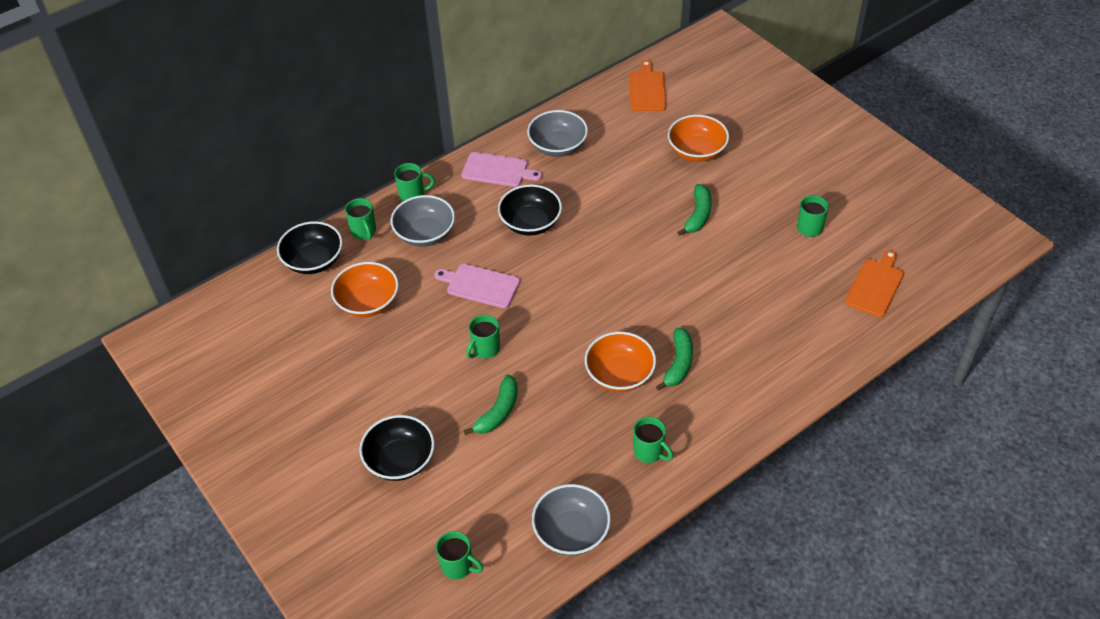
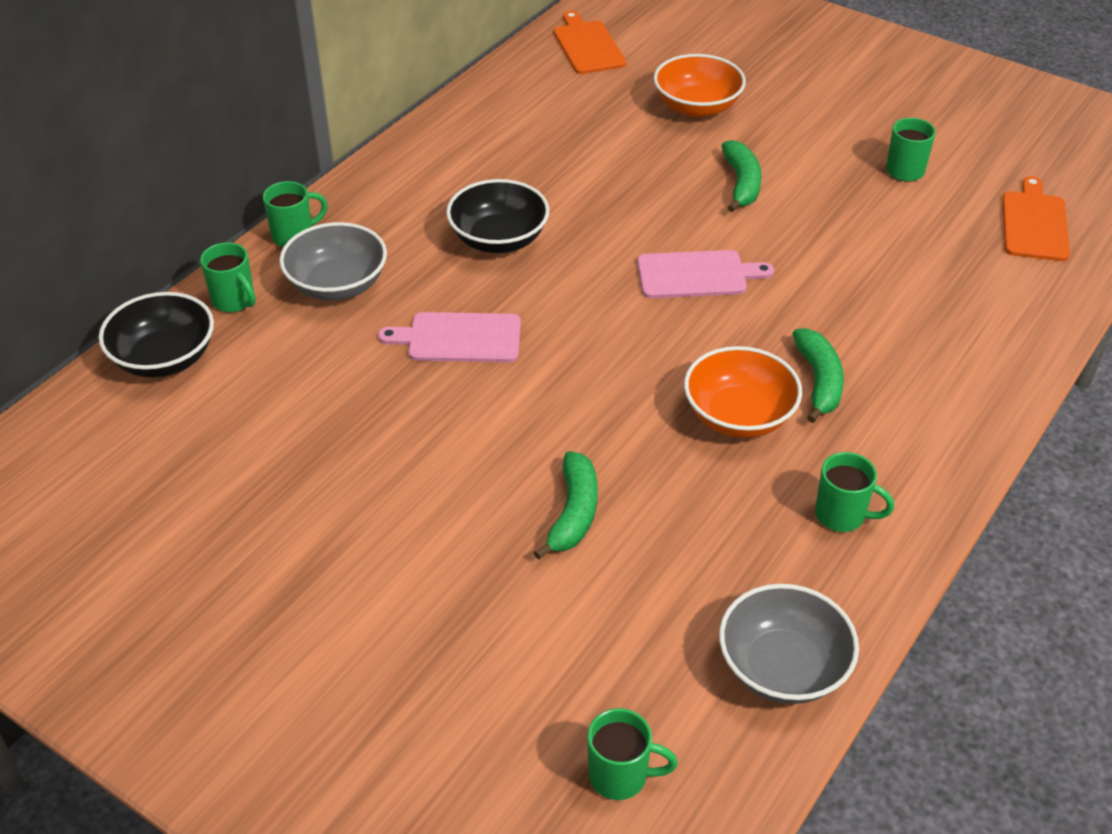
camera: 20 degrees left, 5 degrees down
orange bowl [331,262,399,317] -> none
black bowl [359,415,435,481] -> none
pink cutting board [461,152,542,187] -> pink cutting board moved to [637,250,774,298]
green mug [466,315,500,358] -> none
grey bowl [527,110,588,157] -> none

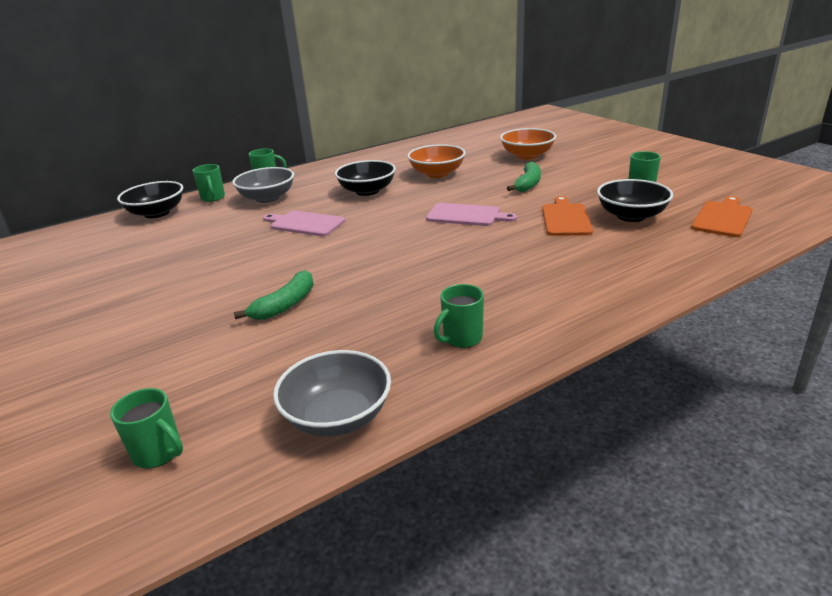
camera: 25 degrees right, 15 degrees down
orange cutting board [554,11,626,74] -> orange cutting board moved to [542,196,593,236]
orange bowl [684,346,802,438] -> orange bowl moved to [407,144,466,178]
green banana [793,328,844,423] -> none
green mug [815,452,894,532] -> green mug turned 90 degrees clockwise [434,284,484,348]
none -> black bowl [597,179,673,222]

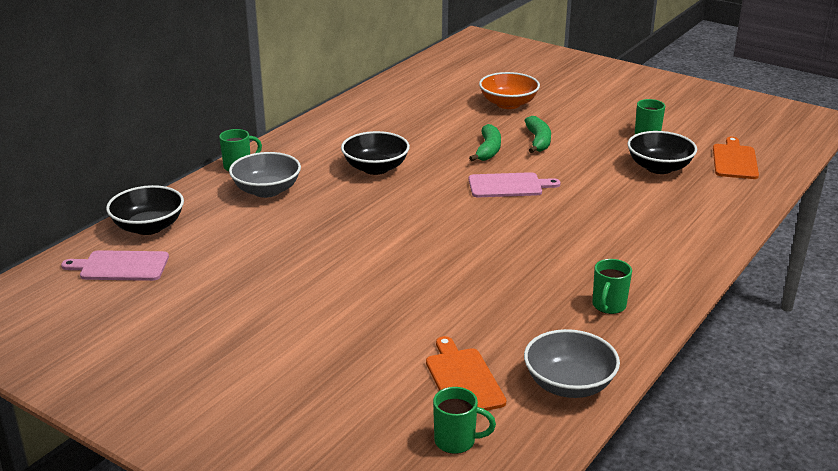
camera: 25 degrees left, 0 degrees up
green mug [192,164,225,202] -> none
green banana [234,270,314,320] -> green banana moved to [469,124,501,161]
pink cutting board [263,211,345,236] -> pink cutting board moved to [61,250,169,281]
orange bowl [407,144,466,178] -> none
orange cutting board [542,196,593,236] -> orange cutting board moved to [426,336,506,411]

